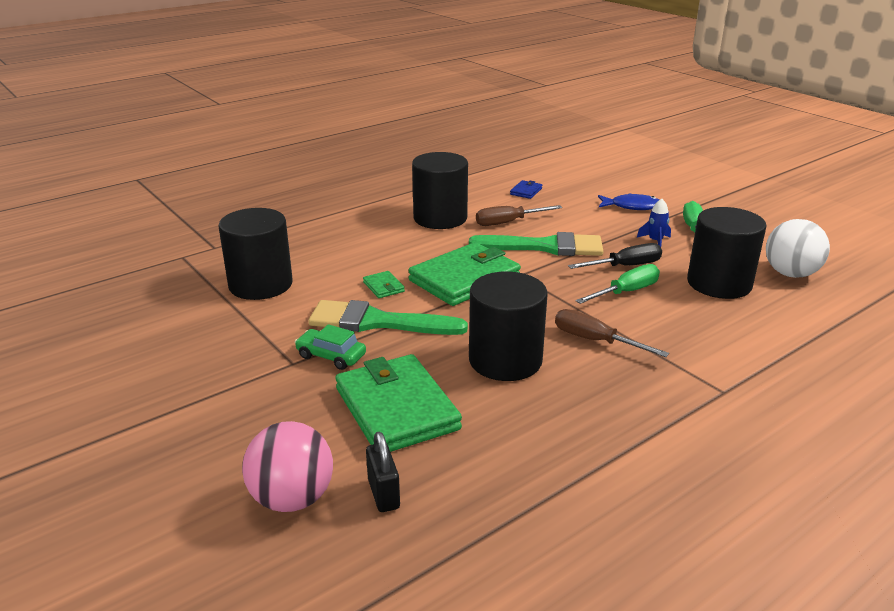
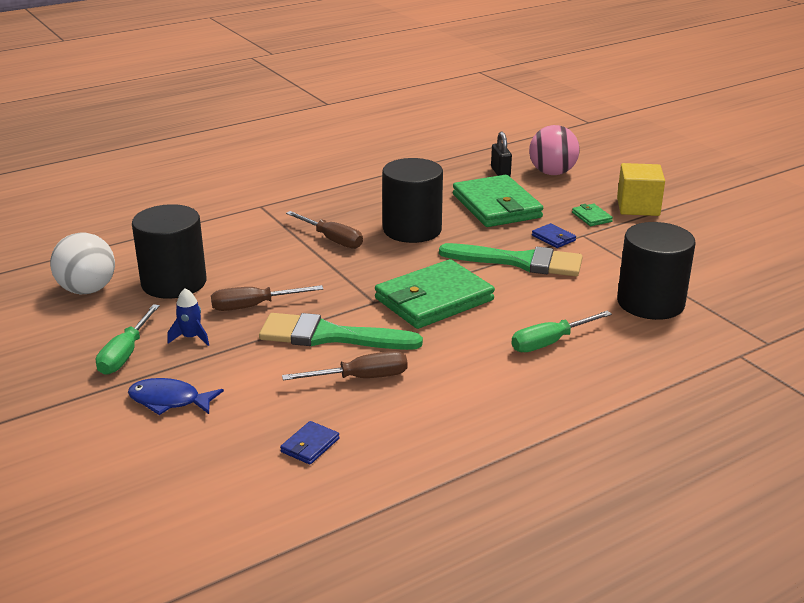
camera: 175 degrees left, 0 degrees up
green car [295,324,366,370] -> blue wallet [532,223,576,248]
green wallet [363,271,405,298] -> green wallet moved to [572,204,613,226]
black cylinder [412,152,468,229] -> none
black screwdriver [568,243,662,269] -> brown screwdriver [211,285,323,311]
green screwdriver [575,264,660,304] -> green screwdriver moved to [511,311,612,352]
none -> yellow cube [617,163,665,216]

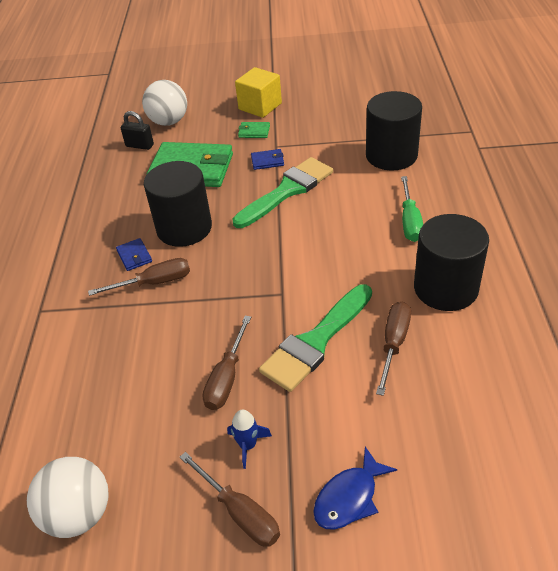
camera: 55 degrees left, 15 degrees up
green screwdriver [96,304,160,375] -> brown screwdriver [180,452,280,547]
black cylinder [132,204,207,299] -> black cylinder moved to [414,214,489,311]
blue wallet [280,421,339,465] -> blue wallet moved to [116,238,152,271]
green wallet [375,259,495,329] -> none
pink ball [529,125,580,175] -> white ball [142,80,187,126]

